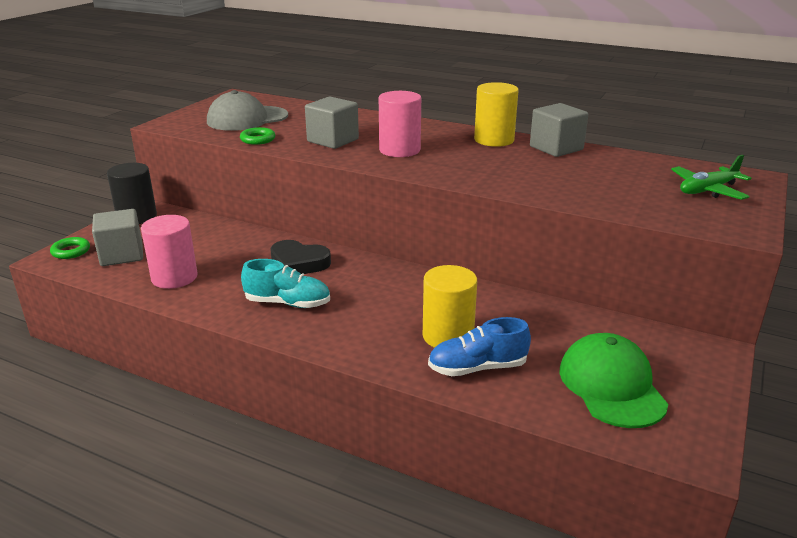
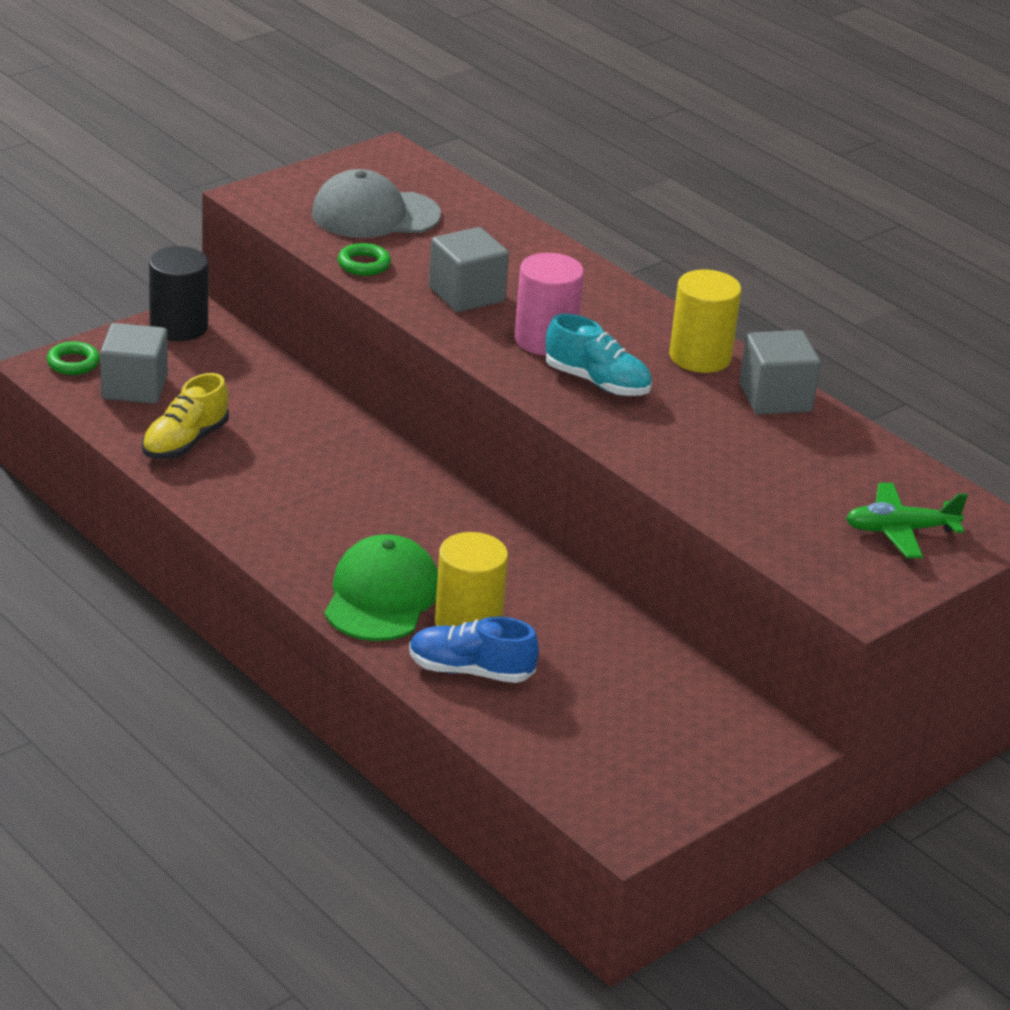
camera: 20 degrees right, 5 degrees up
pink cylinder [141,215,198,289] -> yellow shoe [142,373,229,459]
turquoise shoe [241,259,330,308] -> turquoise shoe moved to [546,314,652,396]
black heart [270,240,331,274] -> none
green cap [559,333,669,428] -> green cap moved to [325,534,438,641]

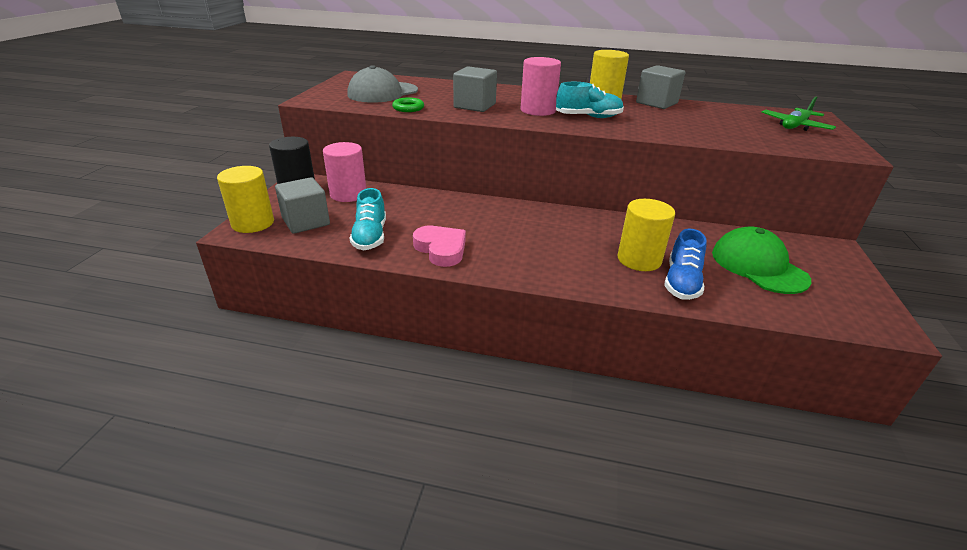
camera: 35 degrees left, 0 degrees up
green ring [47,341,100,375] -> yellow cylinder [217,166,274,233]
yellow shoe [142,373,229,459] -> turquoise shoe [350,188,386,250]
green cap [325,534,438,641] -> green cap moved to [712,226,811,294]
blue shoe [409,616,539,683] -> blue shoe turned 45 degrees counterclockwise [664,229,707,300]
none -> pink cylinder [323,142,366,202]
none -> pink heart [413,226,466,267]

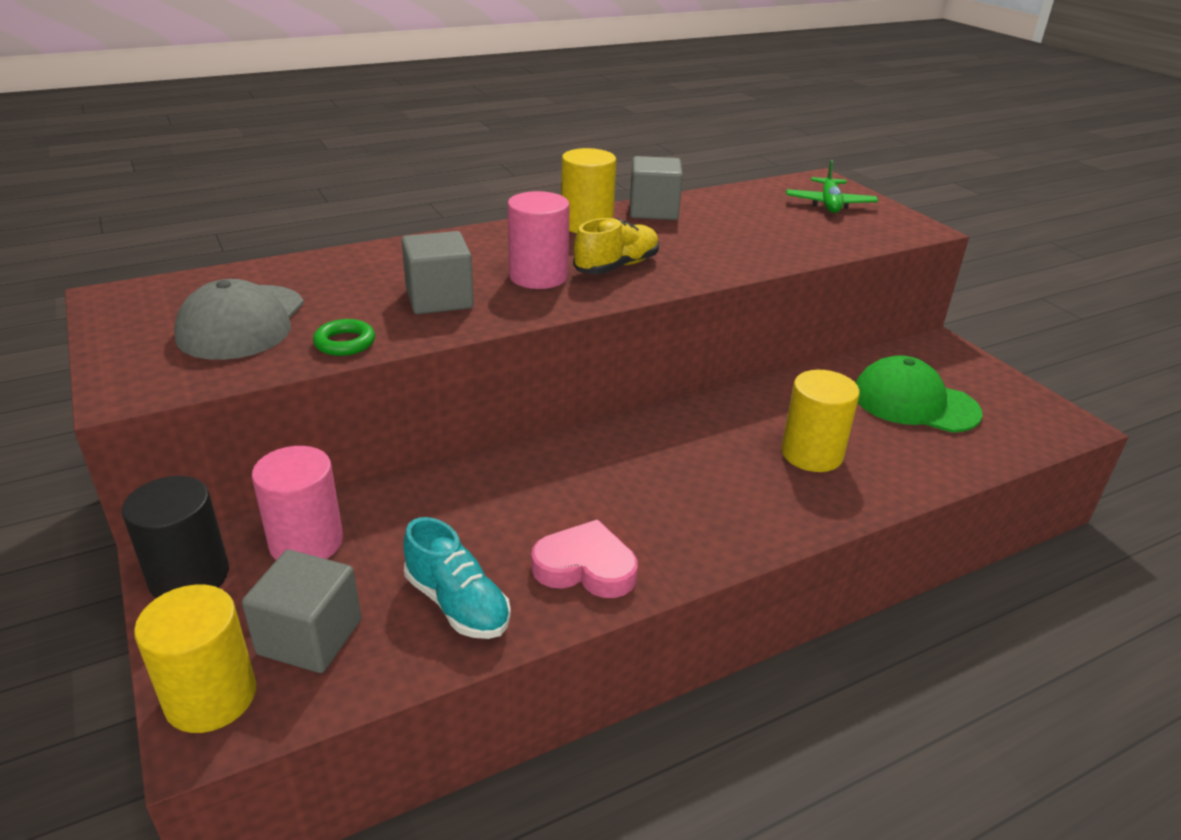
camera: 40 degrees left, 0 degrees up
turquoise shoe [556,82,624,118] -> yellow shoe [573,218,659,274]
blue shoe [664,229,707,300] -> none

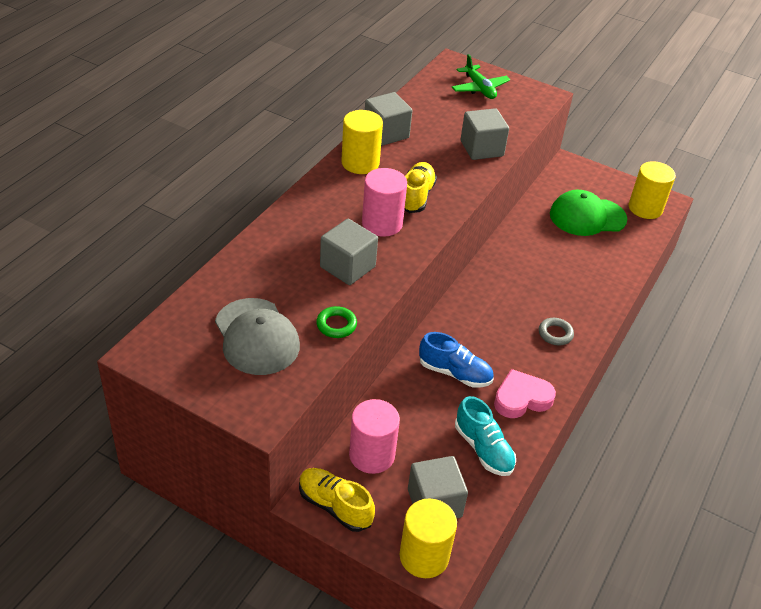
camera: 35 degrees left, 10 degrees up
black cylinder [122,476,229,598] -> yellow shoe [299,468,375,532]
turquoise shoe [403,517,511,639] -> turquoise shoe turned 45 degrees clockwise [455,396,516,476]
yellow cylinder [781,370,860,472] -> yellow cylinder moved to [629,161,676,219]
none -> blue shoe [419,332,494,388]
none -> grey cube [461,108,509,160]
none -> grey ring [539,318,574,345]

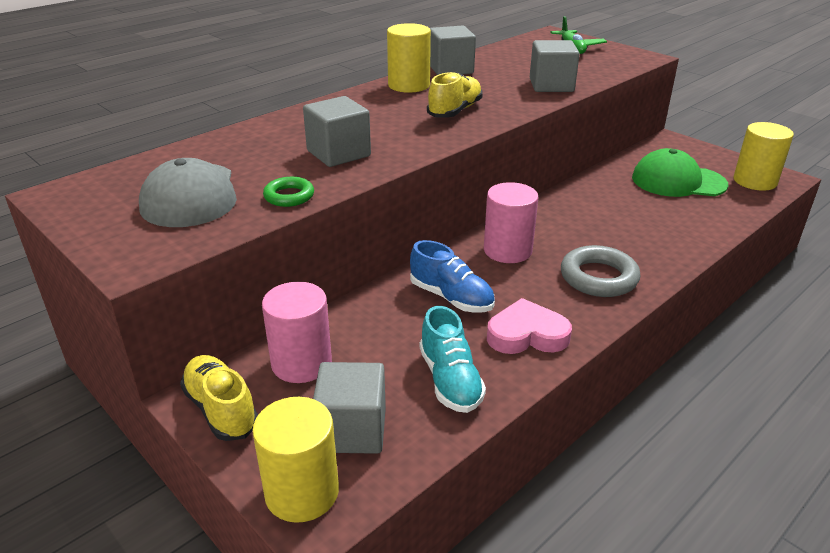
camera: 20 degrees right, 10 degrees down
pink cylinder [362,168,407,237] -> pink cylinder moved to [484,182,539,263]
grey ring [539,318,574,345] -> grey ring [561,245,640,297], size x1.71

